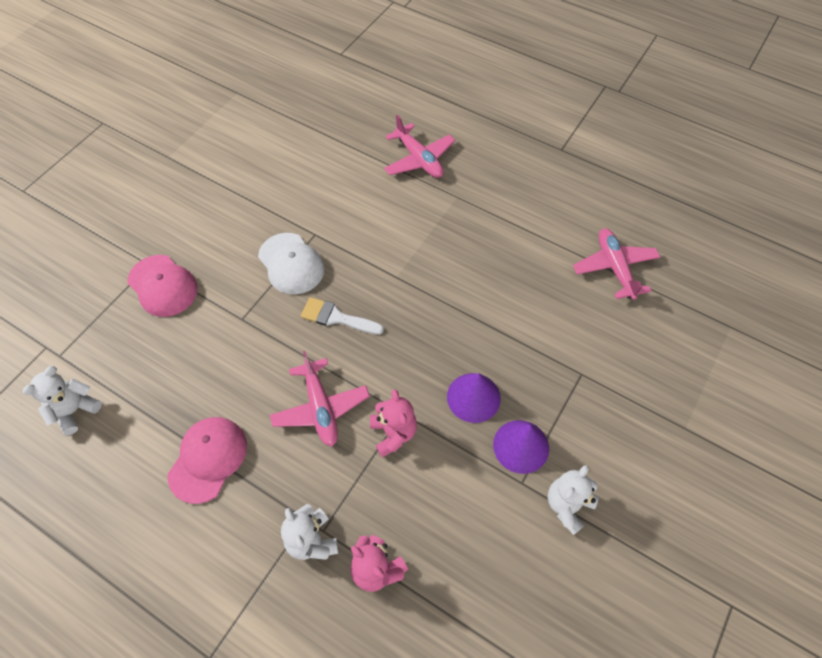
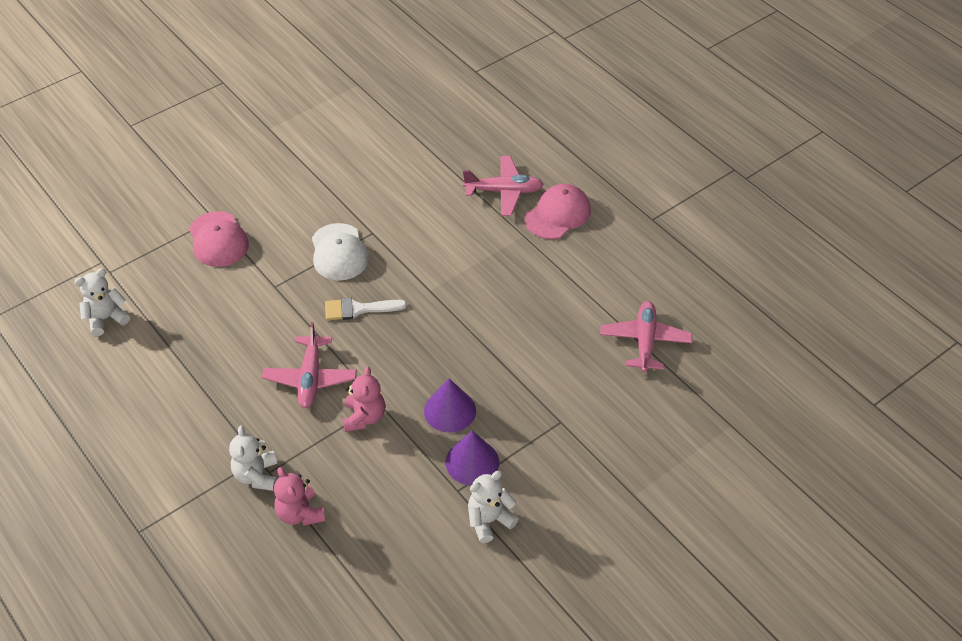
camera: 20 degrees right, 10 degrees down
pink cap [167,417,247,504] -> pink cap moved to [525,184,591,239]
white brush [301,297,384,335] -> white brush turned 45 degrees counterclockwise [325,298,407,321]
pink plane [384,115,455,178] -> pink plane turned 75 degrees counterclockwise [463,156,544,216]

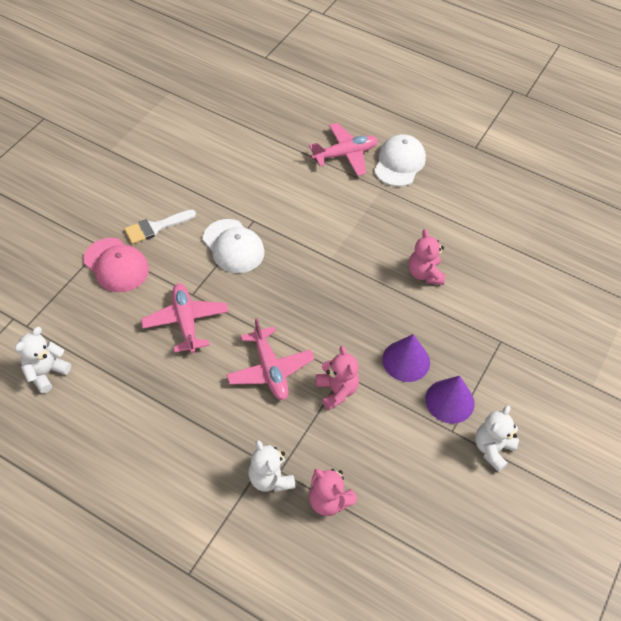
camera: 25 degrees left, 5 degrees up
white brush [325,298,407,321] -> white brush moved to [124,210,196,244]
pink cap [525,184,591,239] -> white cap [374,134,426,186]
pink plane [600,301,692,372] -> pink plane moved to [141,283,229,353]
none -> pink teddy bear [409,229,445,285]

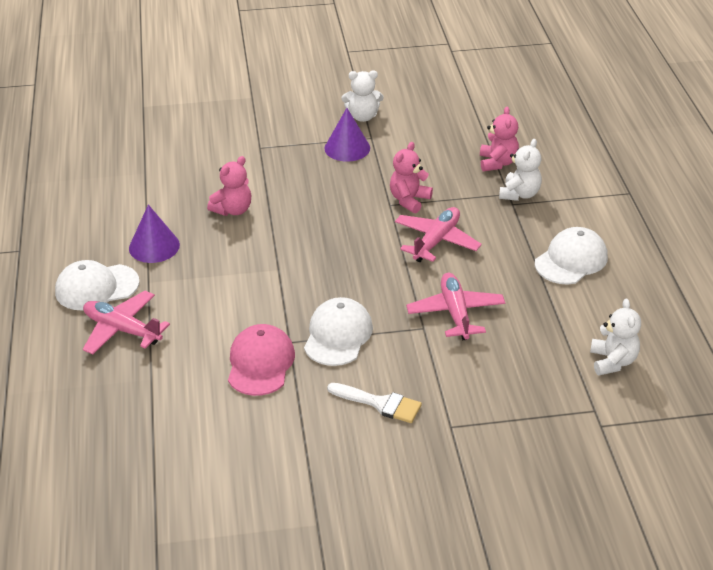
camera: 125 degrees left, 15 degrees down
white teddy bear [15,327,71,394] -> white teddy bear turned 90 degrees counterclockwise [590,298,641,375]
pink cap [83,238,149,292] -> pink cap moved to [228,324,295,396]
pink plane [141,283,229,353] -> pink plane turned 135 degrees clockwise [406,273,505,340]
purple cone [382,334,430,382] -> purple cone moved to [129,205,180,263]
none -> white cap [535,227,608,284]

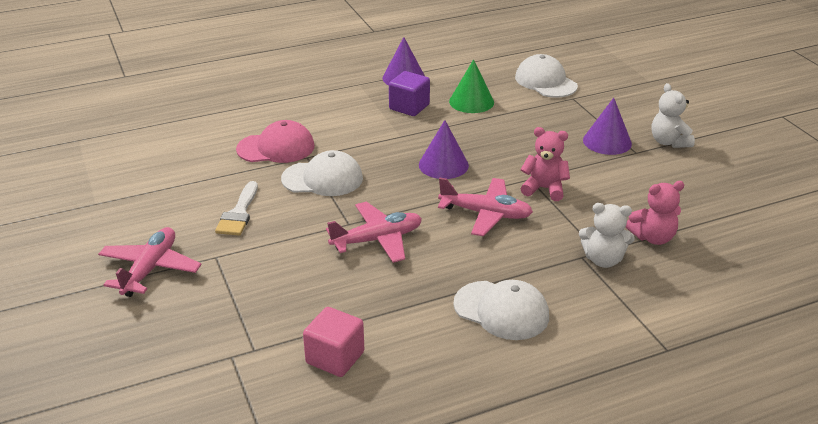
camera: 75 degrees right, 5 degrees down
white cap [55,260,139,310] -> white cap moved to [515,54,578,98]
pink plane [83,291,170,354] -> pink plane moved to [98,227,202,297]
pink teddy bear [207,156,252,216] -> green cone [449,59,494,113]
white teddy bear [590,298,641,375] -> pink cube [303,307,364,377]
none -> purple cube [389,71,430,116]
none -> purple cone [419,120,469,179]

